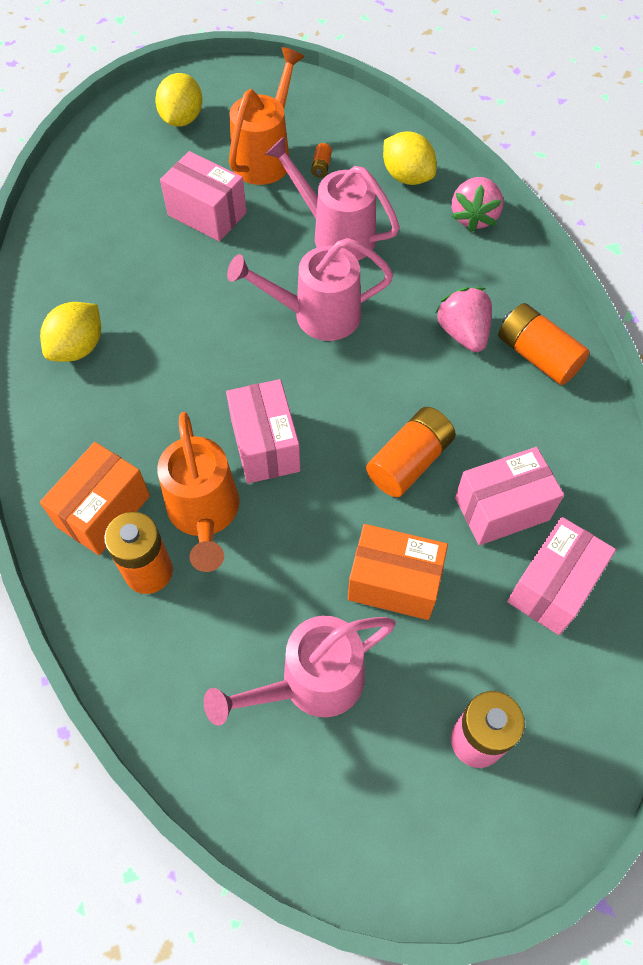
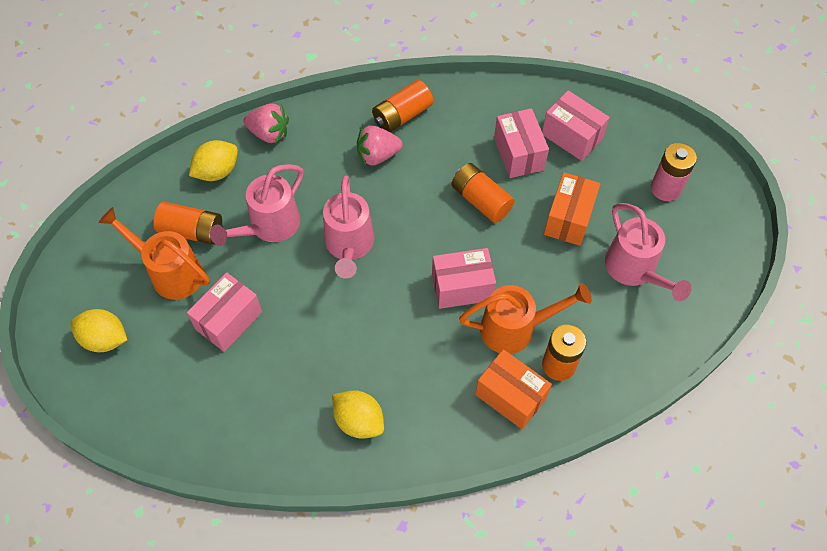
camera: 85 degrees left, 0 degrees up
orange battery [311,143,332,178] -> orange battery [153,202,223,245], size x2.26

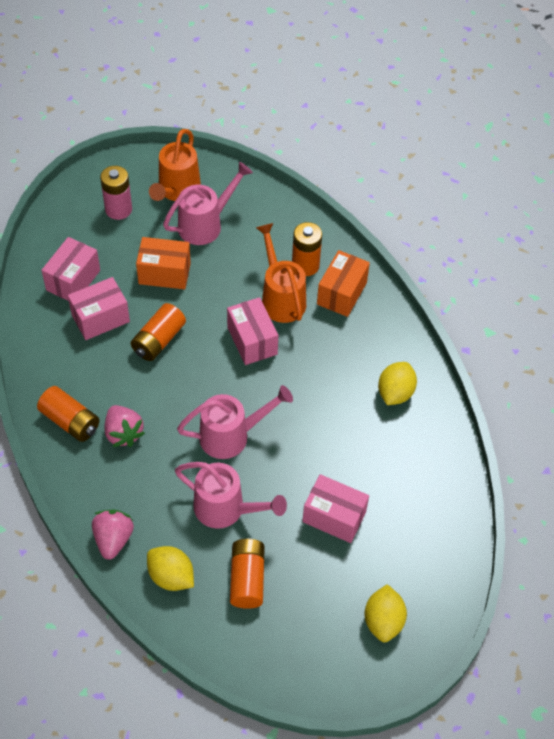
camera: 105 degrees left, 5 degrees down
orange watering can [98,207,210,300] -> orange watering can moved to [149,129,201,201]

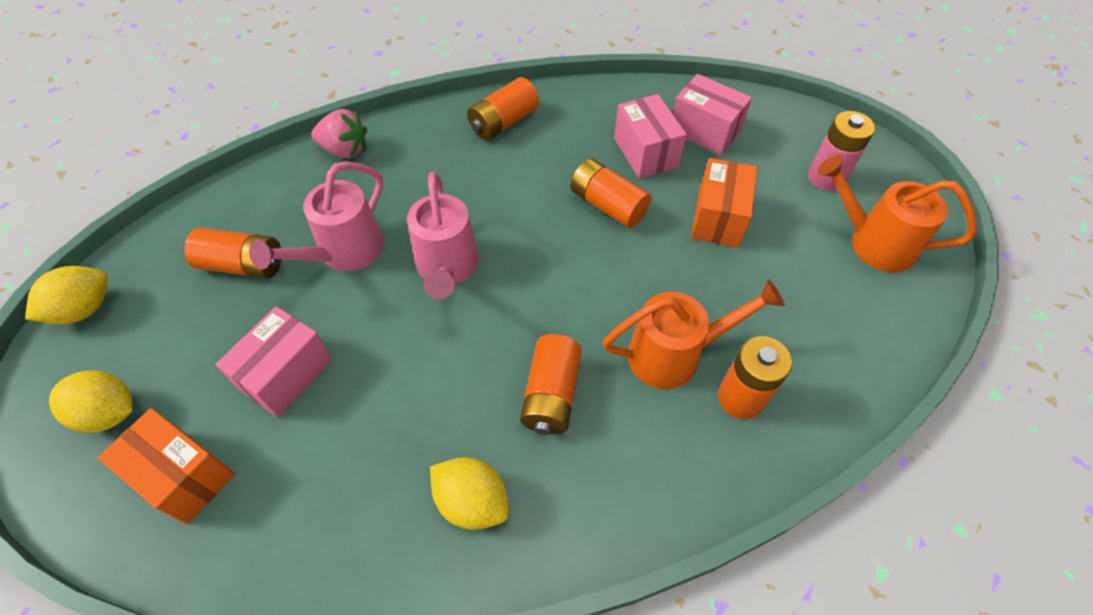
camera: 100 degrees right, 0 degrees up
pink strawberry [104,405,145,447] -> none
yellow lemon [147,546,194,591] -> yellow lemon moved to [25,266,108,324]
pink watering can [163,162,253,245] -> none
pink box [227,297,278,365] -> none
orange box [317,250,370,317] -> orange box moved to [98,408,235,524]
none -> orange battery [520,334,582,435]

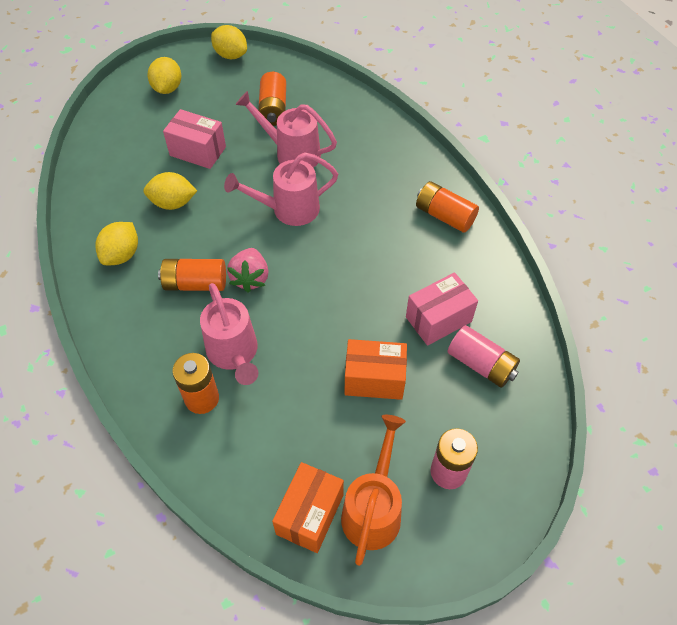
camera: 80 degrees right, 0 degrees up
orange box [98,408,235,524] -> orange box moved to [272,462,344,553]
pink strawberry [311,109,367,158] -> pink strawberry moved to [227,248,269,292]
orange battery [571,158,651,228] -> none
orange watering can [603,279,785,389] -> pink watering can [200,283,258,385]
pink box [673,74,752,155] -> pink battery [448,325,520,388]
none -> yellow lemon [143,172,197,210]

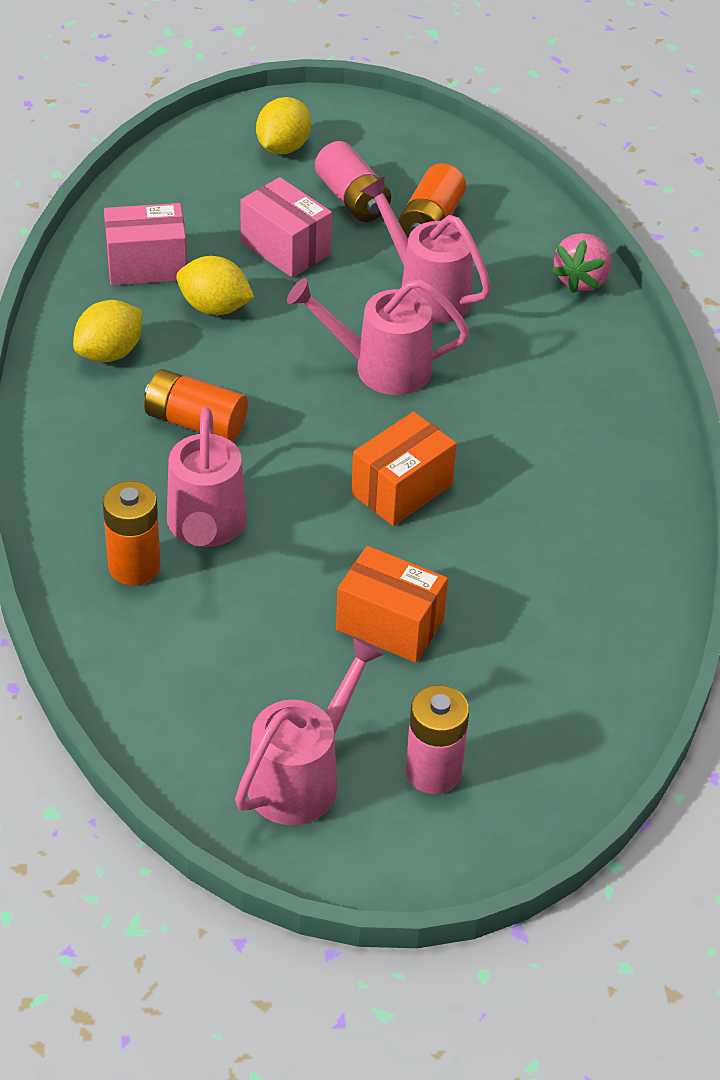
camera: 20 degrees right, 10 degrees down
yellow lemon [211,25,247,59] -> none
pink strawberry [227,248,269,292] -> pink strawberry moved to [551,233,611,293]
orange box [272,462,344,553] -> orange box moved to [351,411,457,526]
orange watering can [341,415,406,566] -> pink watering can [235,636,384,825]
pink box [406,273,478,346] -> pink box moved to [104,203,187,286]
orange battery [416,181,479,232] -> none
pink battery [448,325,520,388] -> pink battery moved to [315,141,391,222]

